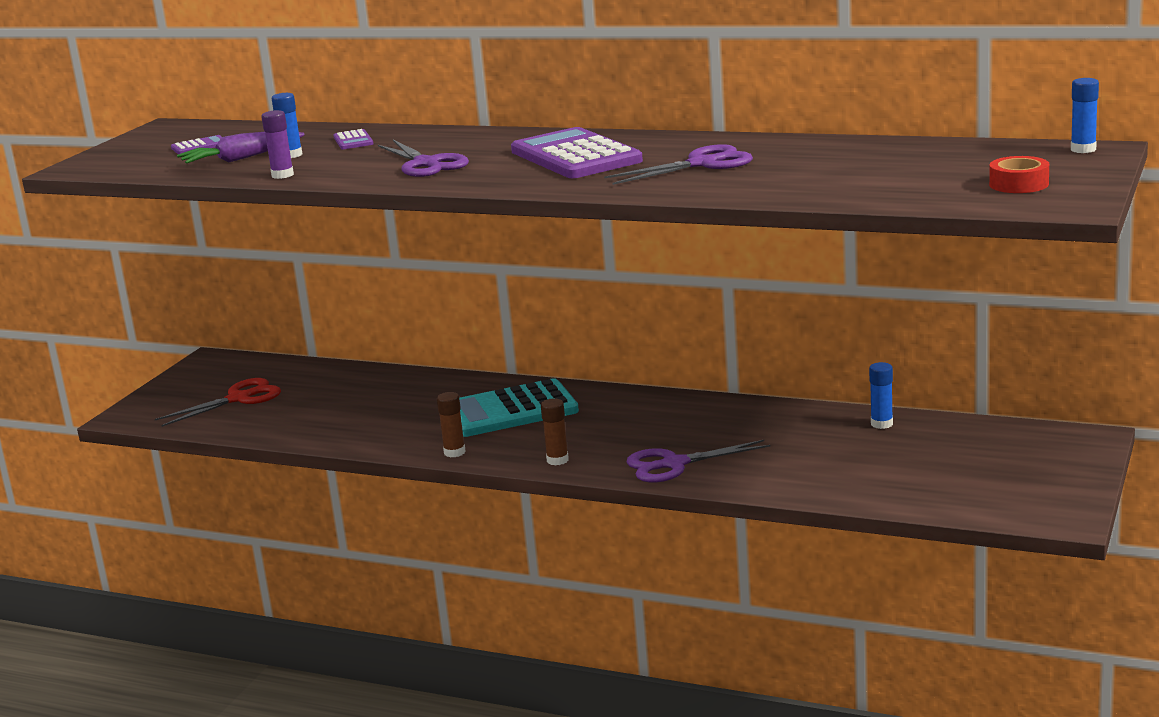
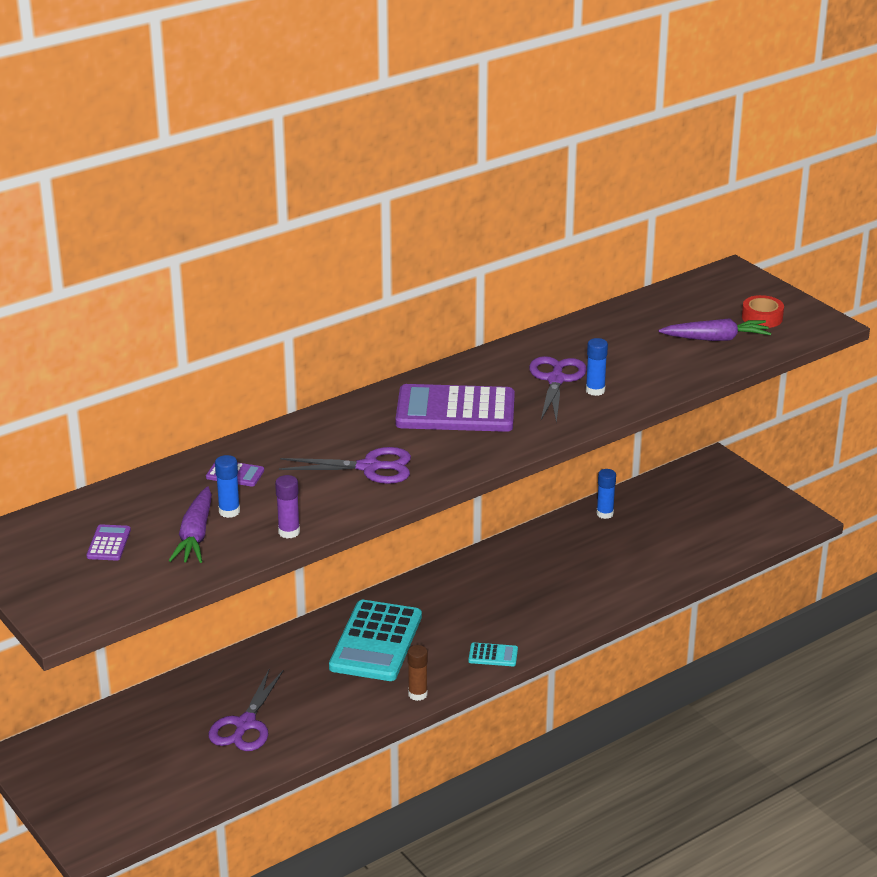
camera: 60 degrees left, 10 degrees up
red scissors [155,378,281,427] -> none
brown glue stick [541,398,569,466] -> turquoise calculator [468,643,518,666]
purple scissors [626,440,770,482] -> purple scissors moved to [208,670,284,751]
blue glue stick [1071,78,1099,153] -> blue glue stick moved to [586,338,608,396]
none -> purple carrot [659,318,771,341]

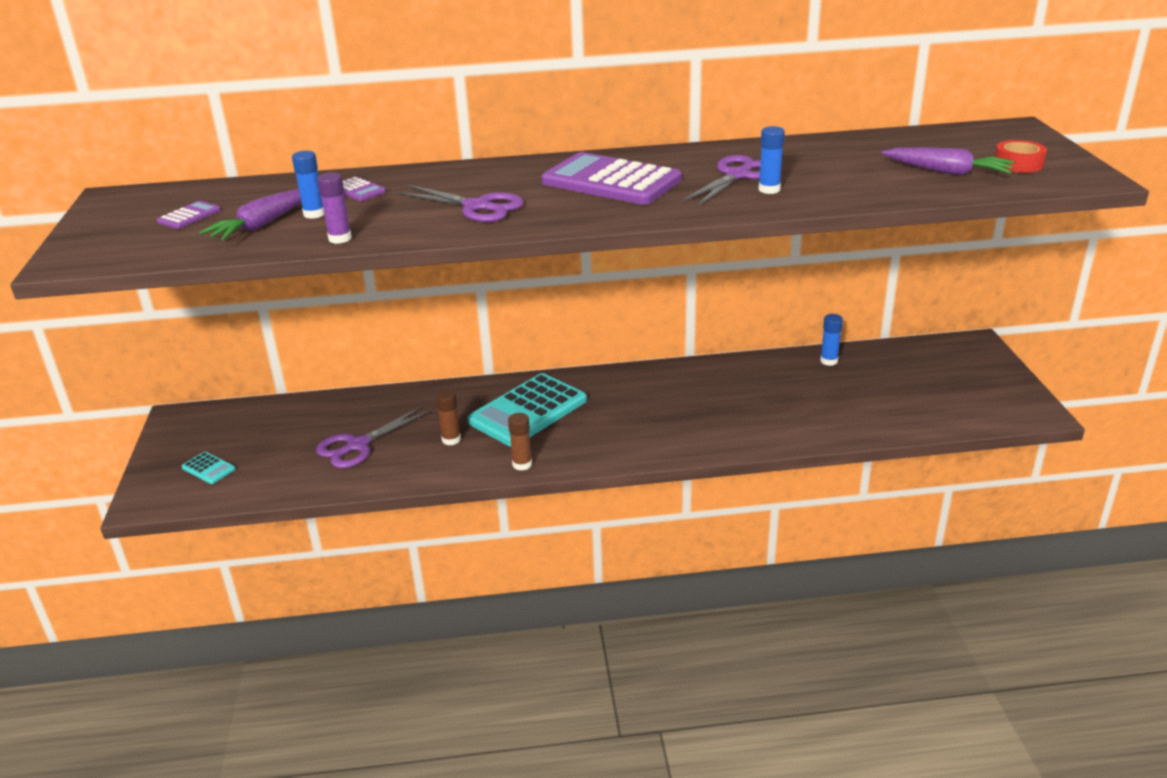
camera: 30 degrees right, 0 degrees up
turquoise calculator [468,643,518,666] -> turquoise calculator moved to [182,452,235,484]
none -> brown glue stick [436,389,461,445]

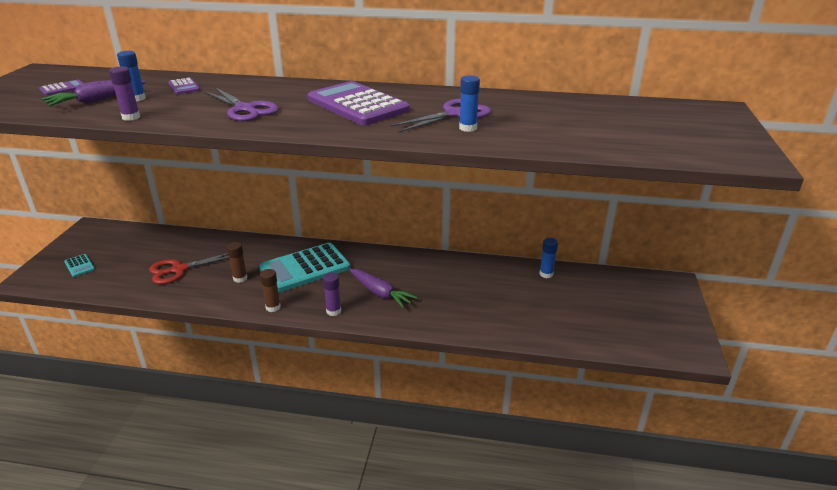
camera: 15 degrees right, 0 degrees up
purple scissors [316,407,429,468] -> red scissors [149,253,229,284]
purple carrot [882,147,1014,176] -> purple carrot moved to [349,269,418,309]
red tape [995,140,1047,173] -> none
none -> purple glue stick [323,273,341,316]

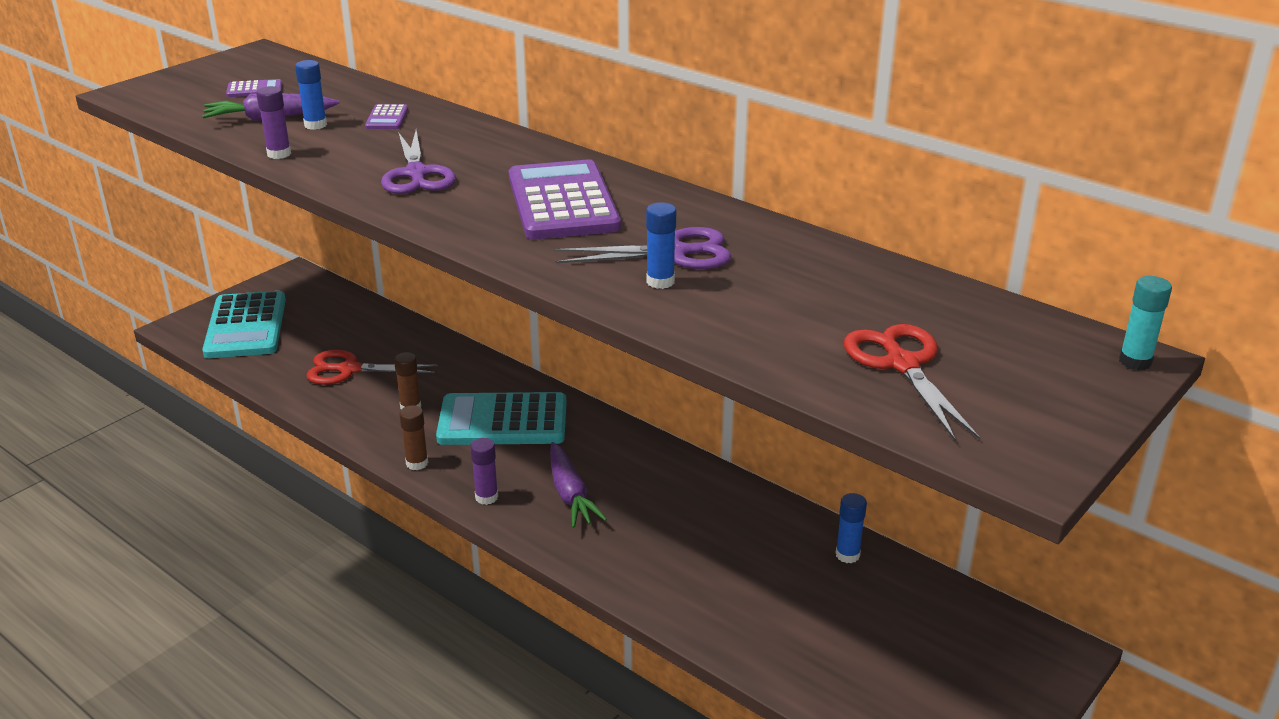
camera: 30 degrees right, 0 degrees up
turquoise calculator [64,254,95,277] -> turquoise calculator [202,291,286,358], size x2.36
none -> red scissors [844,324,980,441]
none -> turquoise glue stick [1119,276,1172,370]

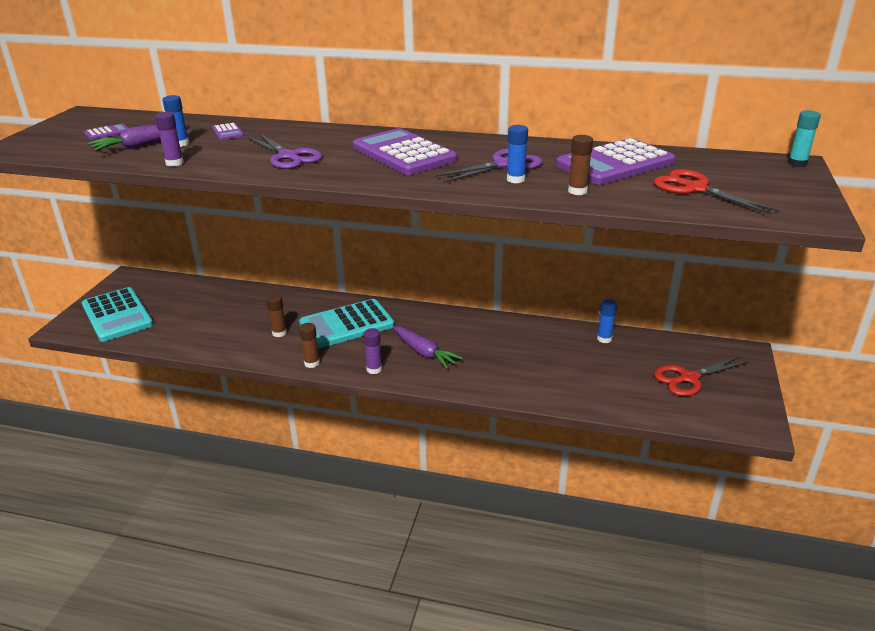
camera: 25 degrees left, 0 degrees up
red scissors [306,350,438,385] -> red scissors moved to [654,356,748,396]
none -> purple calculator [556,138,676,185]
none -> brown glue stick [568,135,593,195]

